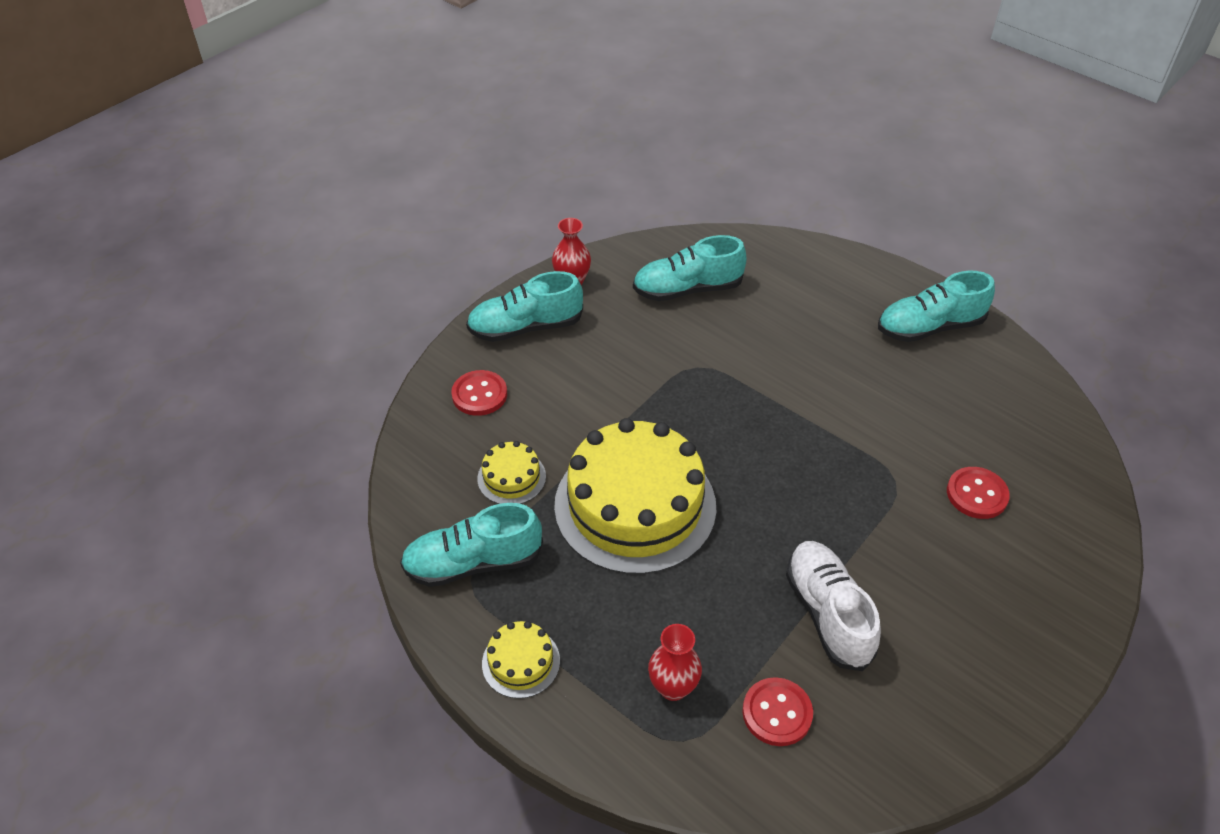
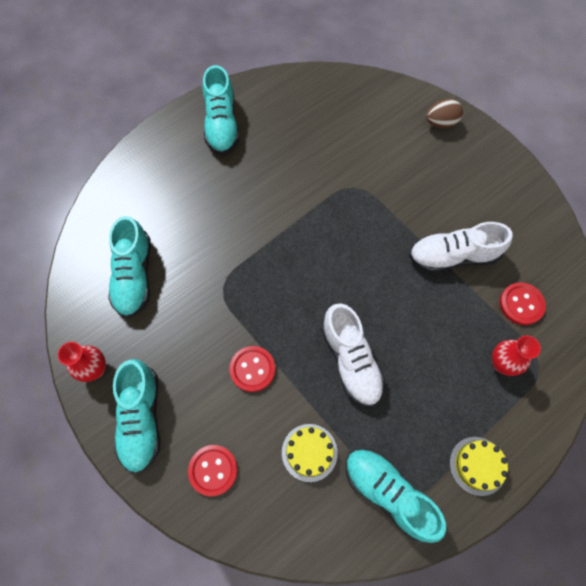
camera: 80 degrees left, 20 degrees up
turquoise shoe [400,503,543,587] -> turquoise shoe turned 135 degrees clockwise [346,449,446,543]
yellow cake [554,418,716,575] -> white shoe [321,303,385,407]
red button [947,467,1010,519] -> red button moved to [230,346,275,392]
none -> brown egg [426,99,463,128]

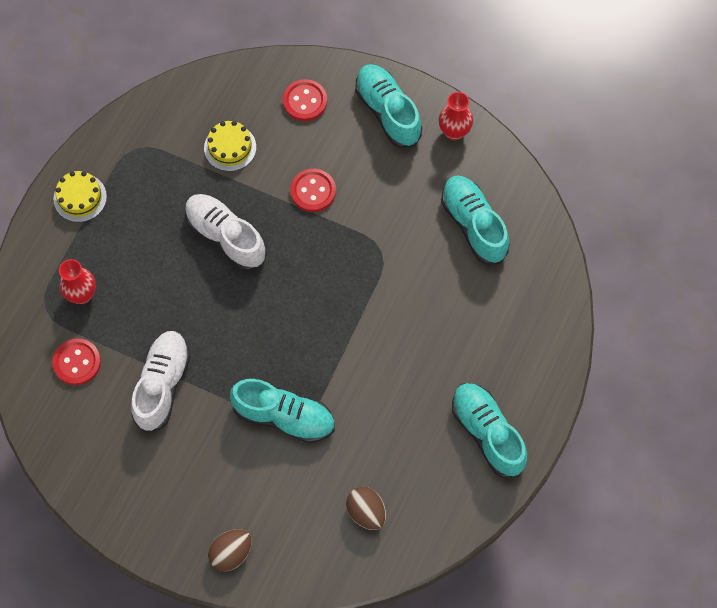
camera: 155 degrees right, 0 degrees up
turquoise shoe [346,449,446,543] -> turquoise shoe moved to [230,379,335,443]
white shoe [409,222,513,272] -> white shoe turned 45 degrees counterclockwise [131,331,190,433]
none -> brown egg [346,487,386,530]

